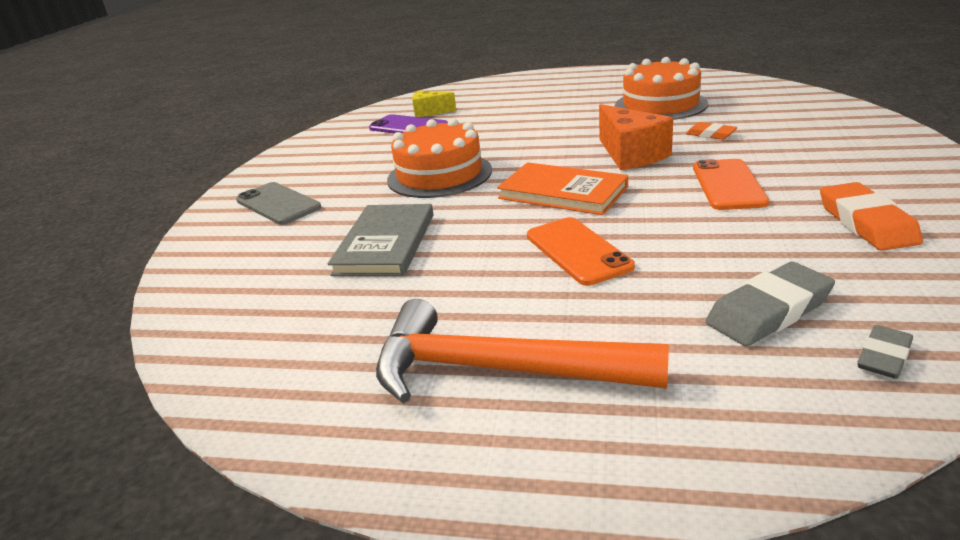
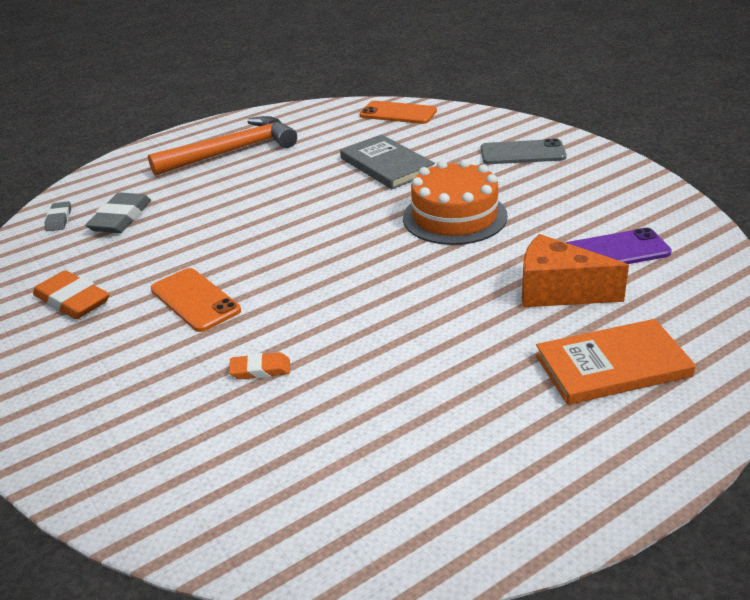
camera: 135 degrees right, 5 degrees up
yellow cheese [412,90,456,117] -> none
orange book [497,162,628,215] -> orange book moved to [535,319,696,405]
orange phone [527,217,635,286] -> orange phone moved to [359,101,437,124]
orange cheese [599,104,673,170] -> orange cheese moved to [522,234,629,307]
orange cake [615,57,708,120] -> none

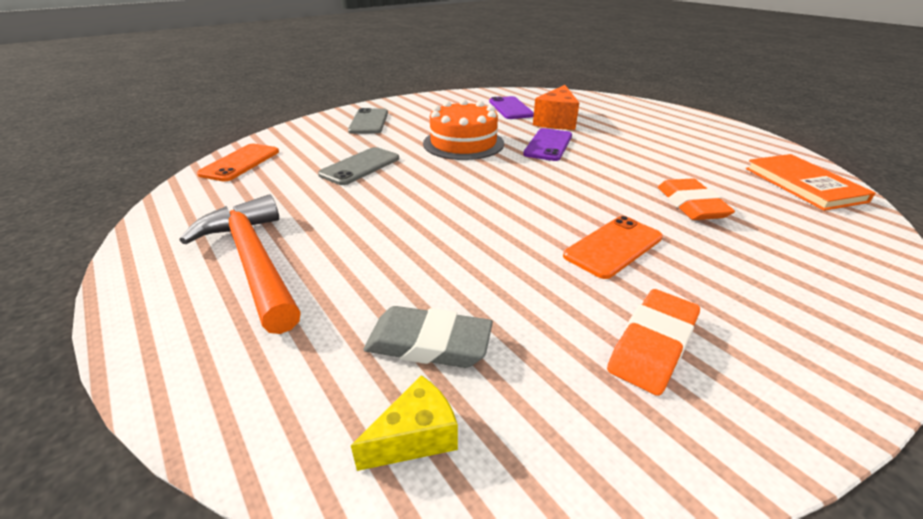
camera: 95 degrees left, 0 degrees up
grey eraser [45,201,71,231] -> yellow cheese [351,375,458,471]
orange eraser [229,352,290,379] -> orange eraser [658,178,735,220], size x1.71
grey book [340,135,435,189] -> grey phone [318,147,399,185]
orange book [535,319,696,405] -> orange book moved to [746,154,876,211]
none -> purple phone [523,128,572,161]

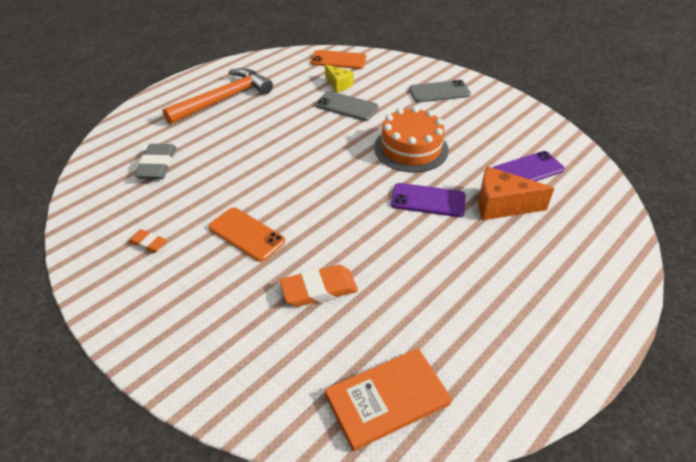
camera: 80 degrees right, 10 degrees up
yellow cheese [351,375,458,471] -> yellow cheese moved to [325,64,354,92]
orange eraser [607,289,700,396] -> orange eraser [128,229,167,253], size x0.58

